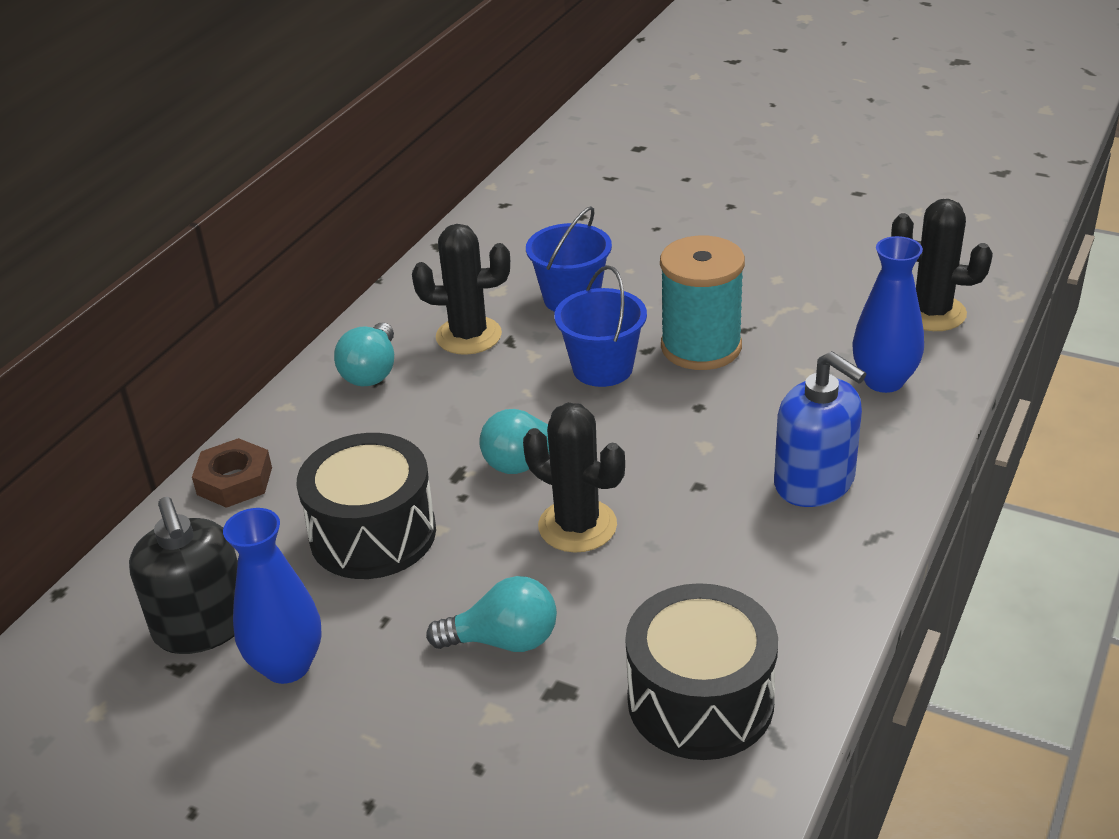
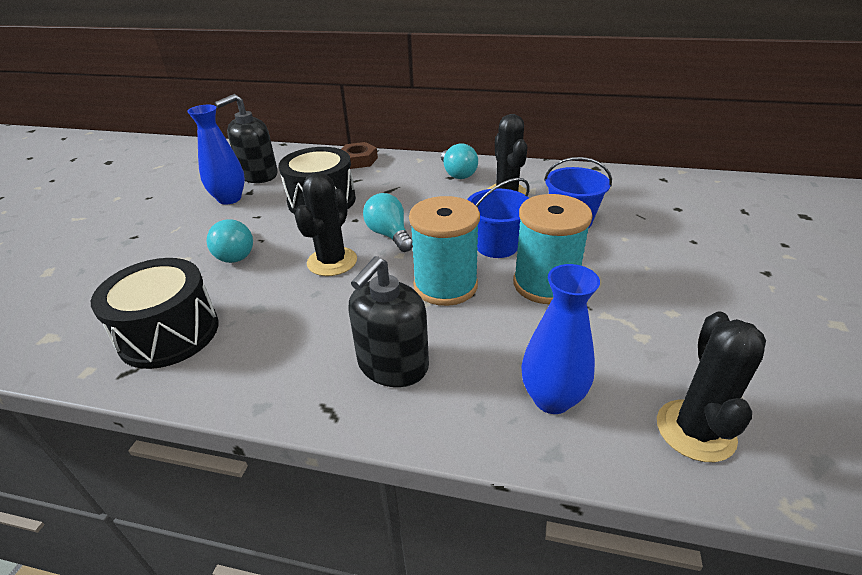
camera: 75 degrees right, 0 degrees up
turquoise light bulb [334,322,394,386] -> turquoise light bulb turned 105 degrees counterclockwise [441,143,478,179]
blue soap dispenser [774,351,866,507] -> black soap dispenser [349,256,429,387]
none -> turquoise spool [409,196,480,306]

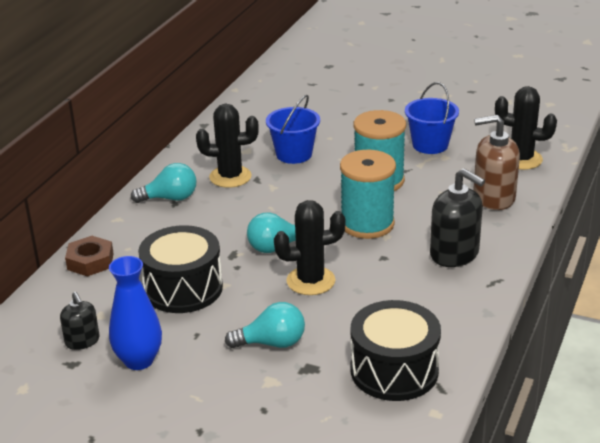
camera: 80 degrees left, 5 degrees down
black soap dispenser [215,94,278,183] -> black soap dispenser [60,292,100,350], size x0.57
black cactus [294,172,357,276] -> black cactus turned 45 degrees counterclockwise [274,200,346,295]
blue bucket [467,178,530,258] -> blue bucket moved to [405,82,459,154]
blue vase [521,264,600,414] -> brown soap dispenser [473,115,520,210]

